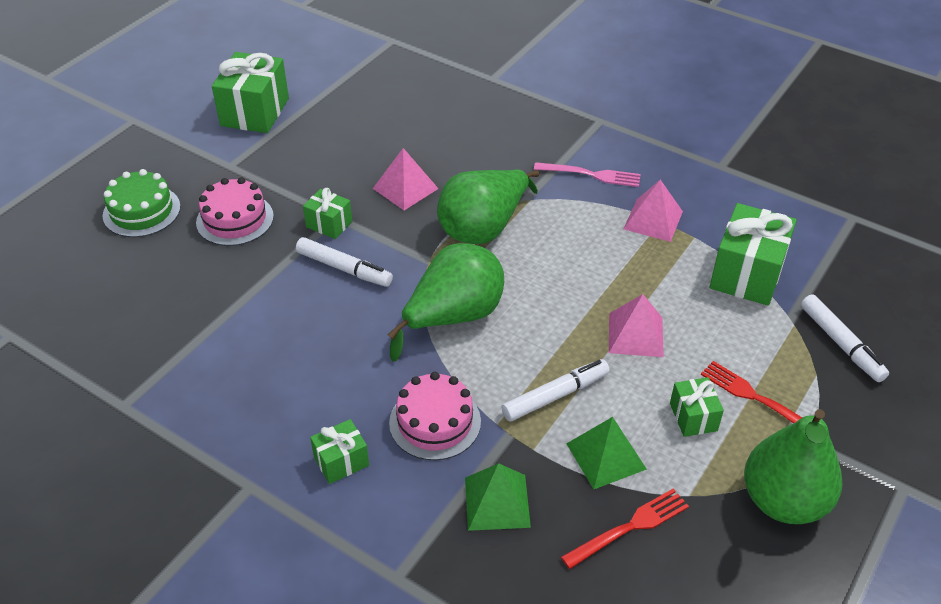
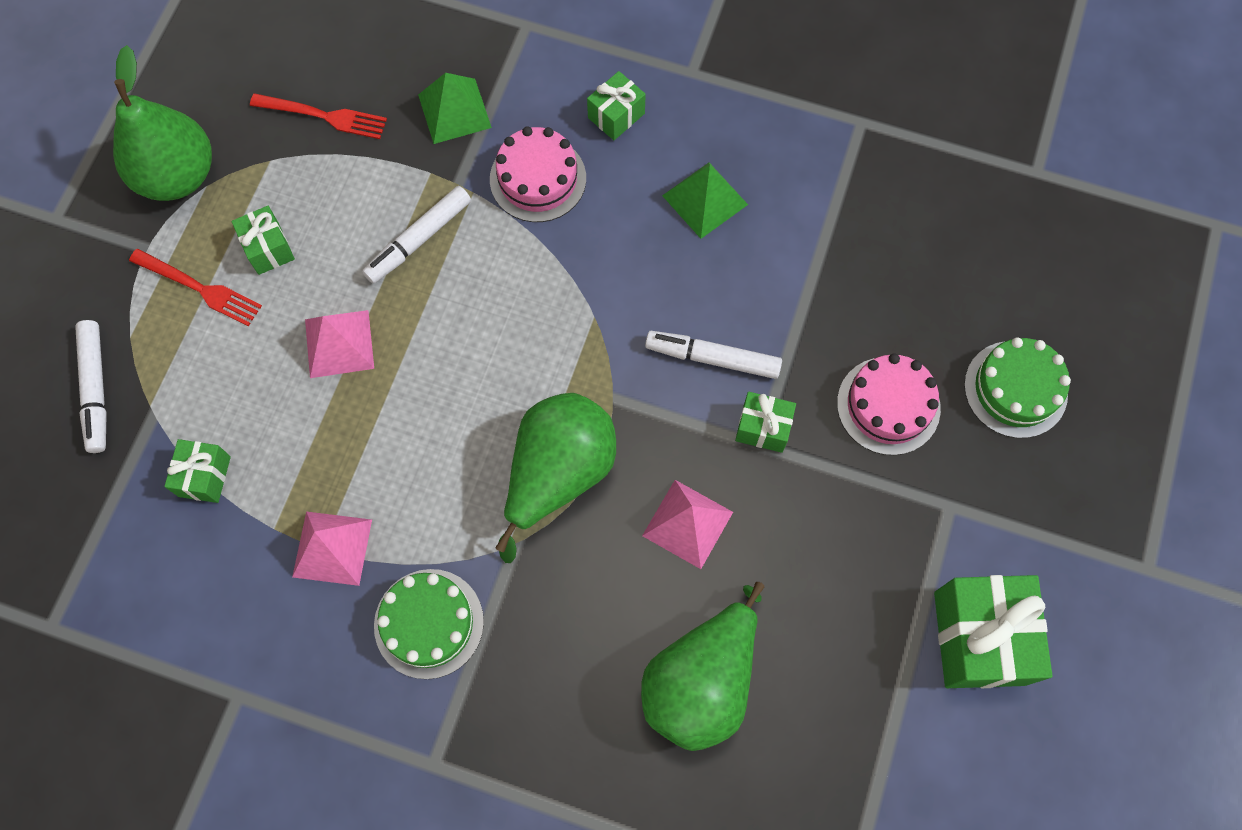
camera: 165 degrees right, 25 degrees up
green pear [388,243,504,361] -> green pear moved to [641,582,764,751]
pink fork [534,162,641,187] -> green cake [374,569,484,679]
red fork [561,488,689,569] -> red fork turned 120 degrees counterclockwise [250,93,387,139]
green pyramid [566,417,647,489] -> green pyramid moved to [662,163,748,239]
green gift [710,203,797,306] -> green gift [164,439,231,503], size x0.53
white marker [801,294,889,382] -> white marker turned 150 degrees counterclockwise [75,320,107,453]

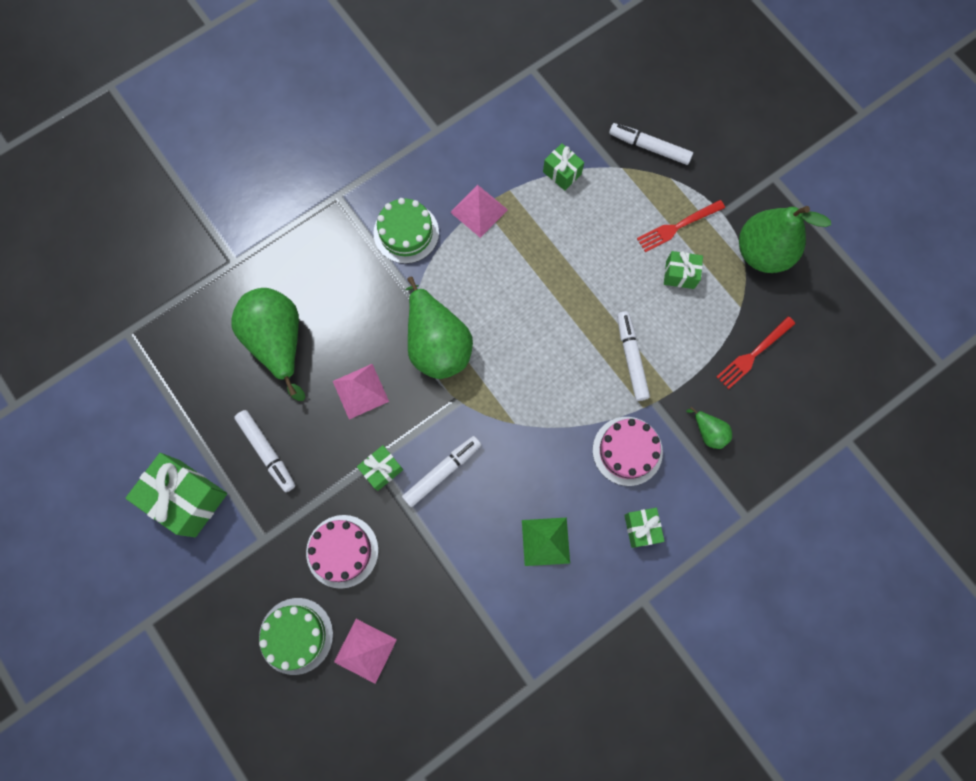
camera: 125 degrees right, 5 degrees up
pink pyramid [305,310,374,378] -> pink pyramid moved to [334,619,397,684]
green pyramid [418,73,492,144] -> green pear [686,407,732,449]
none -> white marker [234,410,295,492]

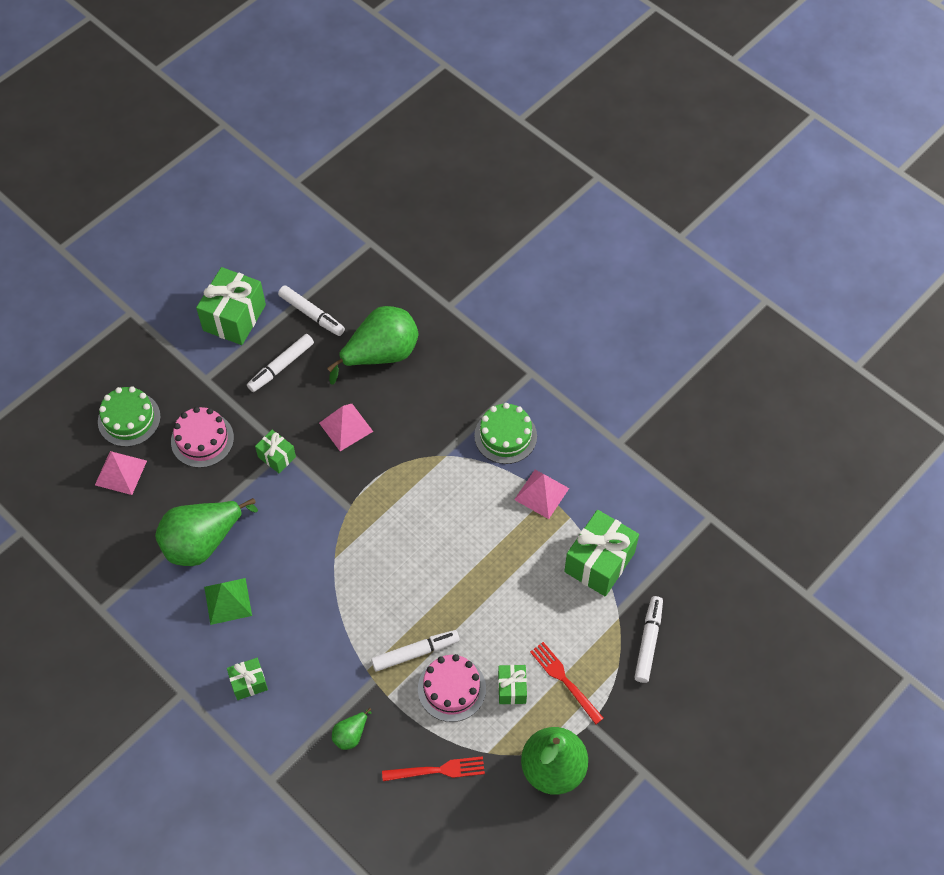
camera: 80 degrees right, 15 degrees down
white marker [402,436,481,507] -> white marker moved to [278,285,345,336]
green pear [405,277,473,379] -> green pear moved to [155,498,258,566]
green gift [543,143,584,190] -> green gift [564,510,639,596], size x1.88
pink cake [593,417,663,486] -> pink cake moved to [418,654,486,722]
red fork [717,317,795,389] -> red fork turned 135 degrees clockwise [382,756,485,781]

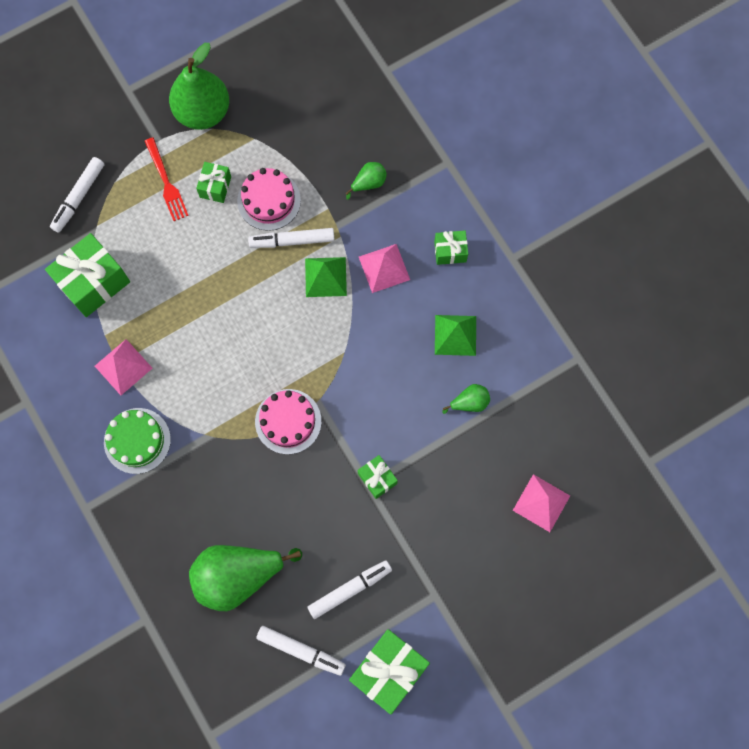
camera: 165 degrees left, 15 degrees up
green cake [98,386,161,447] -> none
green pear [155,498,258,566] -> green pear [442,384,490,414], size x0.45
pink cake [171,407,234,468] -> pink cake moved to [255,389,321,454]
white marker [278,285,345,336] -> white marker turned 150 degrees clockwise [256,626,346,676]
pink pyramid [319,404,373,451] -> pink pyramid moved to [359,244,410,293]
red fork [382,756,485,781] -> none
none -> green pyramid [305,257,347,297]

